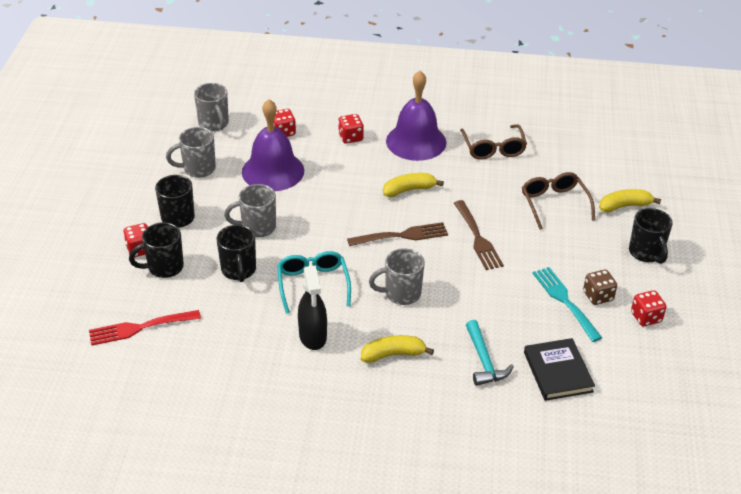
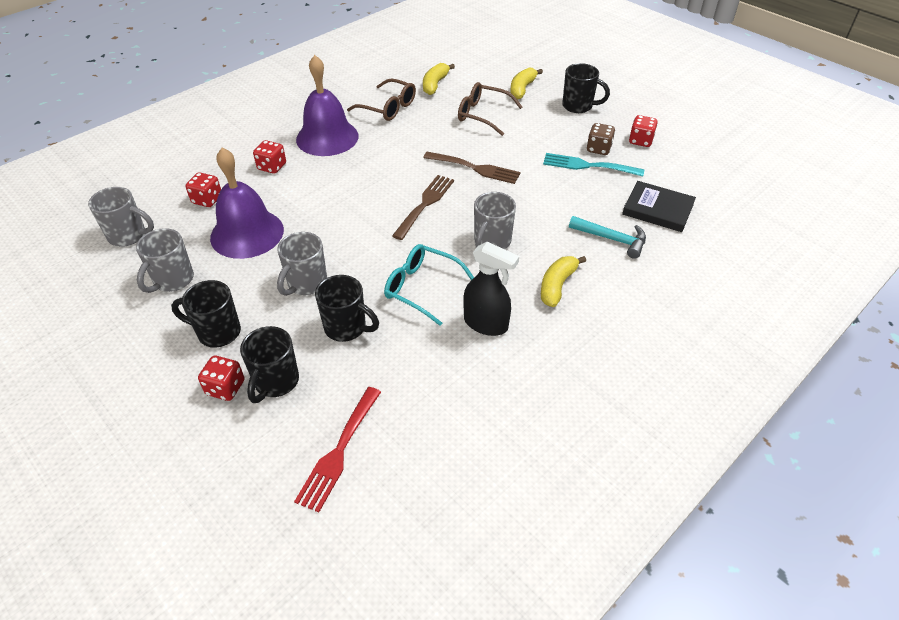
camera: 50 degrees left, 5 degrees up
yellow banana [383,173,444,197] -> yellow banana moved to [423,63,455,95]

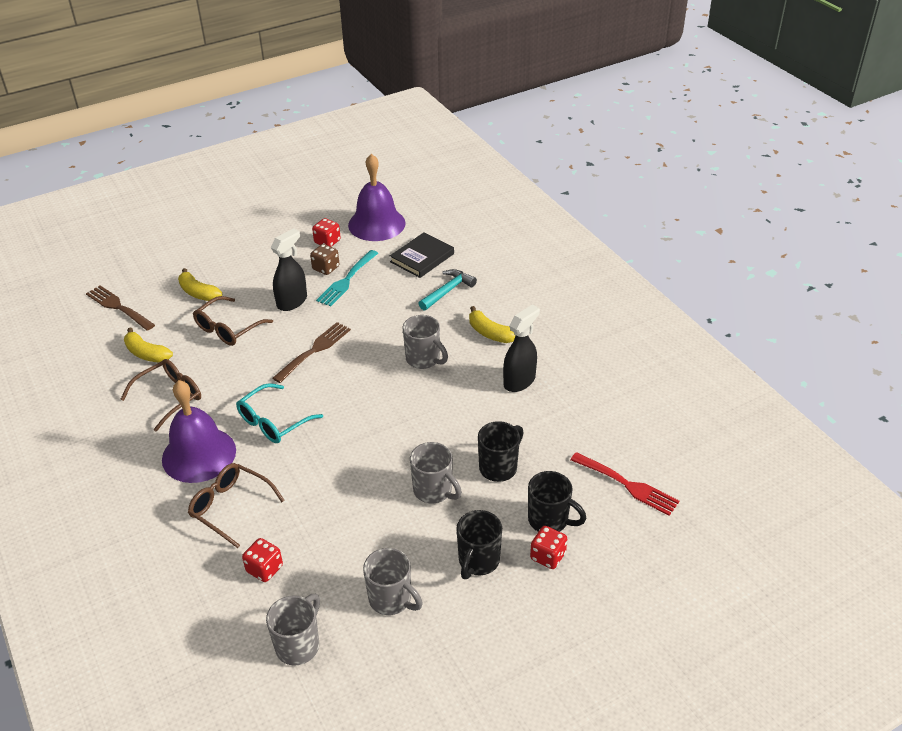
camera: 75 degrees left, 5 degrees down
purple bell [210,148,284,259] -> purple bell moved to [348,154,406,241]
red dice [253,140,286,174] -> brown glasses [188,463,285,548]
turquoise glasses [384,244,474,326] -> turquoise glasses moved to [236,383,323,443]
brown fork [392,175,454,240] -> brown fork moved to [86,285,155,331]
black mug [562,63,610,113] -> none
none -> black spray bottle [271,228,307,311]

